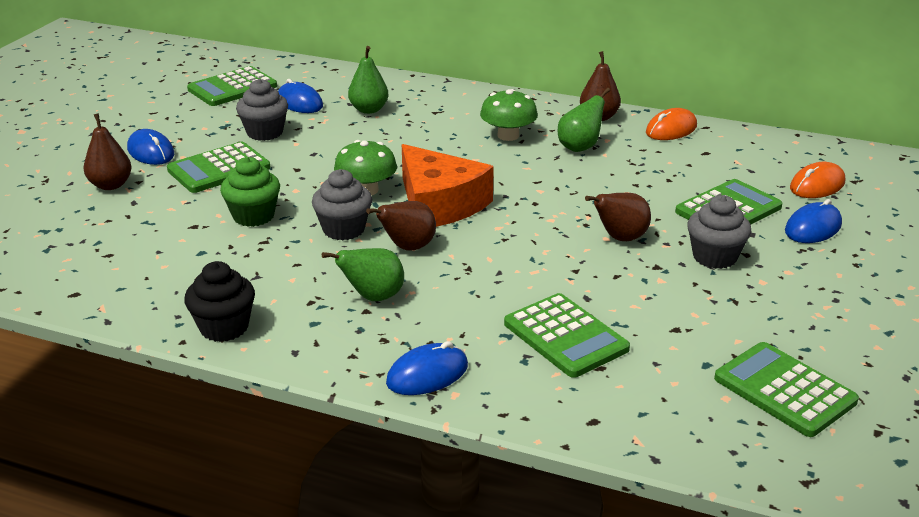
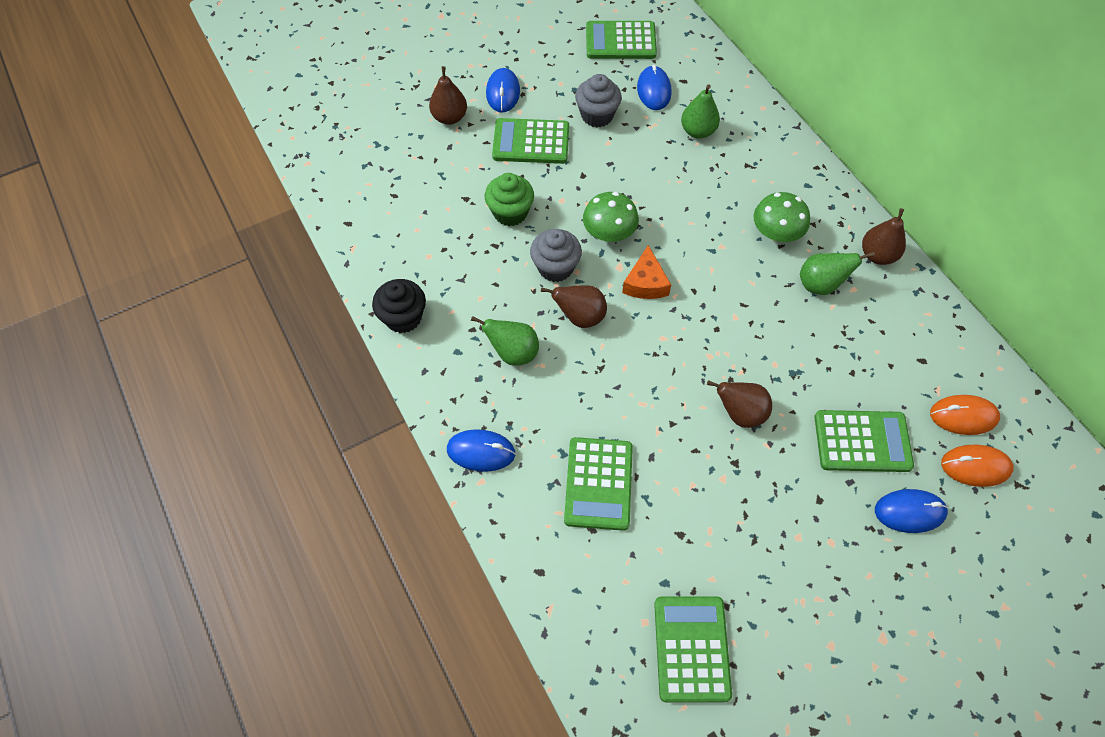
camera: 40 degrees right, 30 degrees up
orange cheese [402,144,494,227] -> orange cheese [622,245,671,299], size x0.56
orange mouse [646,108,697,140] -> orange mouse moved to [930,395,1000,435]
grey cupcake [687,195,752,269] -> none

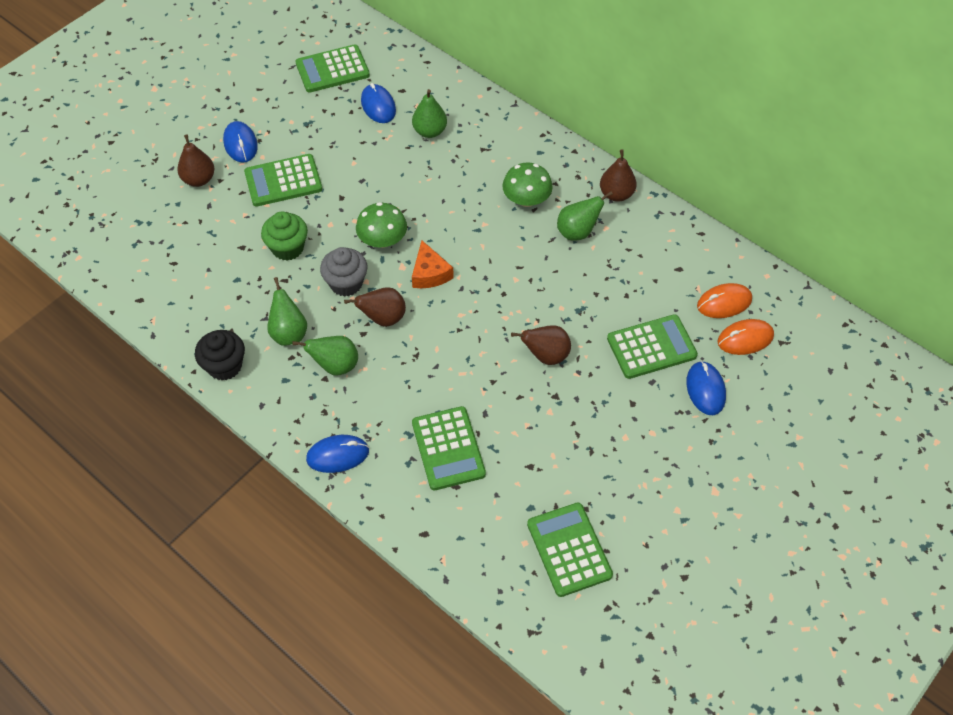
camera: 20 degrees left, 5 degrees down
grey cupcake [575,74,622,128] -> none
blue mouse [875,489,948,533] -> blue mouse turned 75 degrees counterclockwise [686,361,726,415]
none -> green pear [267,277,307,346]

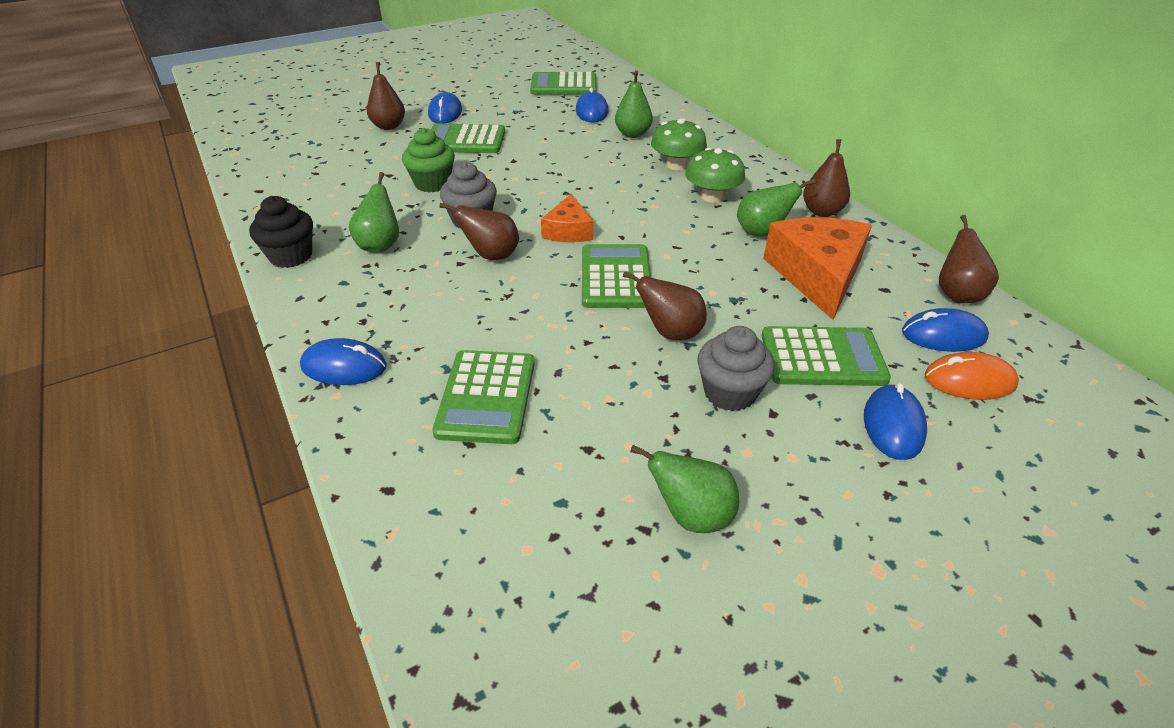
camera: 20 degrees right, 15 degrees down
green pear [292,336,358,375] -> green pear moved to [630,445,739,533]
green mushroom [356,202,407,248] -> green mushroom moved to [651,118,707,170]
green calculator [527,503,613,597] -> green calculator moved to [582,244,651,308]
orange mouse [697,283,752,318] -> blue mouse [902,308,989,352]
none -> grey cupcake [697,326,775,411]
none -> orange cheese [763,217,872,320]
none -> brown pear [939,215,999,303]

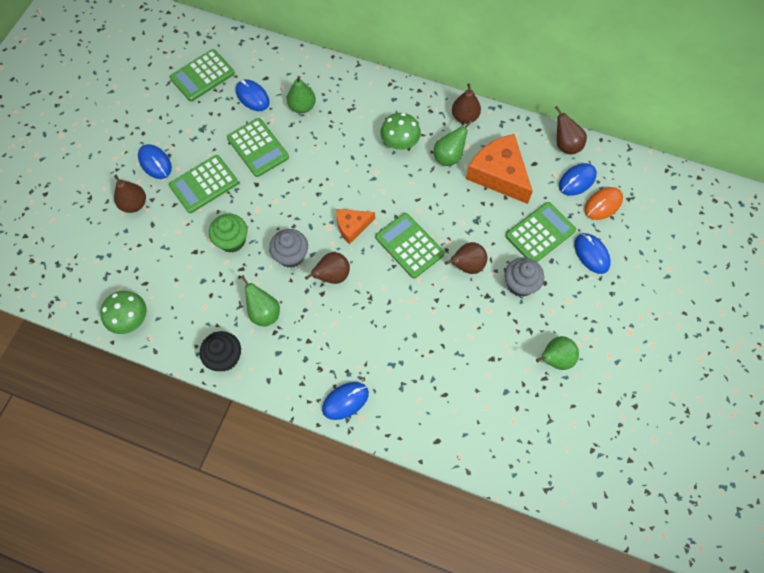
camera: 40 degrees left, 25 degrees up
green calculator [432,350,535,444] -> green calculator moved to [227,118,289,177]
orange cheese [541,194,594,243] -> orange cheese turned 105 degrees clockwise [337,209,375,244]
green mushroom [651,118,707,170] -> green mushroom moved to [100,291,147,334]

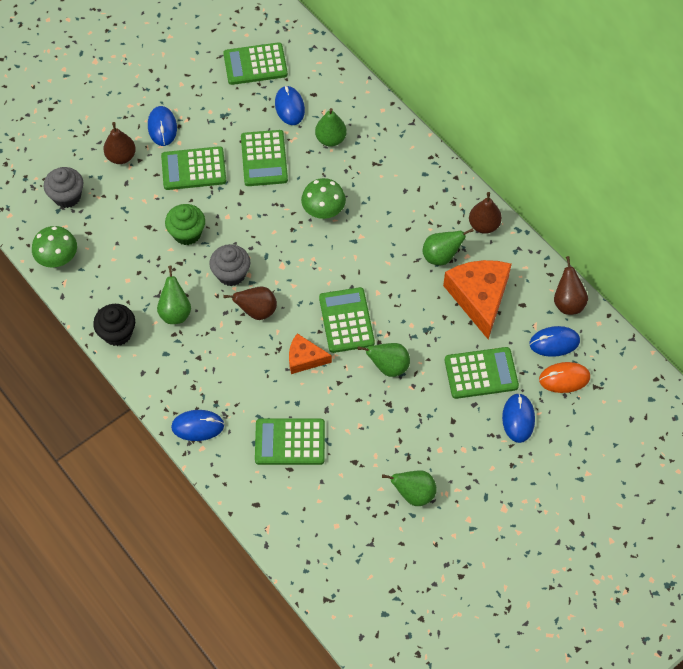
camera: 30 degrees right, 5 degrees down
orange cheese [337,209,375,244] -> orange cheese moved to [289,333,332,374]
green mushroom [380,113,421,150] -> green mushroom moved to [301,178,346,219]
brown pear [445,242,487,274] -> green pear [358,343,410,377]
grey cupcake [505,257,544,297] -> grey cupcake moved to [44,167,83,208]
none -> green calculator [255,419,325,465]

